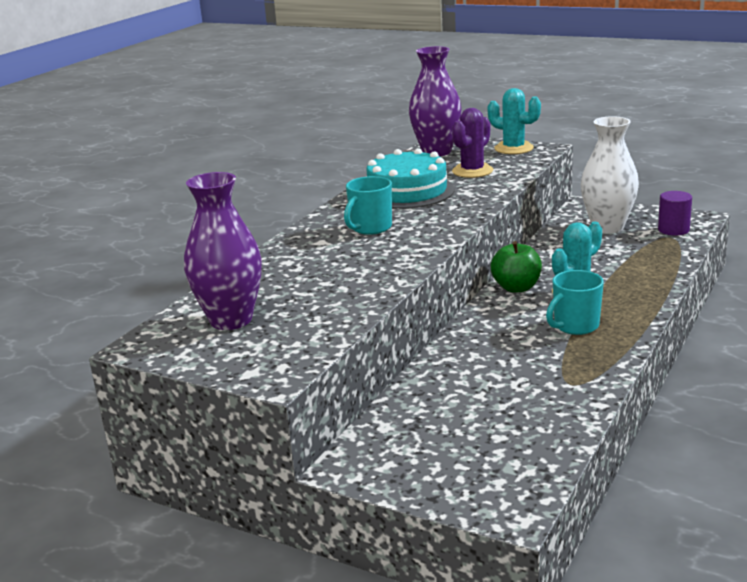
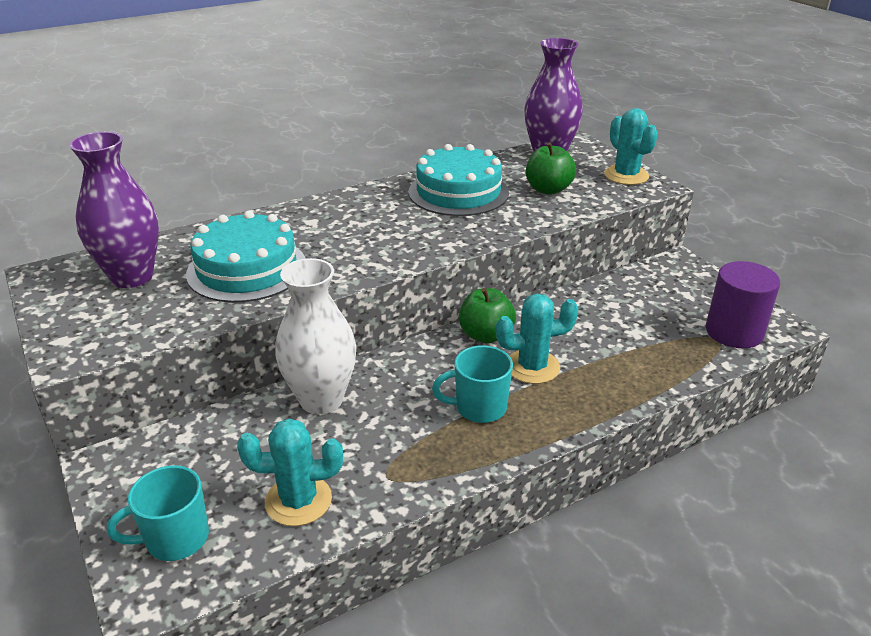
camera: 30 degrees right, 10 degrees up
turquoise mug [344,176,392,235] -> turquoise mug moved to [107,465,209,561]
purple cactus [452,108,493,178] -> green apple [526,142,576,195]
white vase [581,116,639,233] -> white vase moved to [275,258,356,414]
purple cylinder [658,191,692,236] -> purple cylinder [706,261,780,348], size x1.51
none -> turquoise cake [186,211,306,302]
none -> turquoise cactus [237,419,343,526]

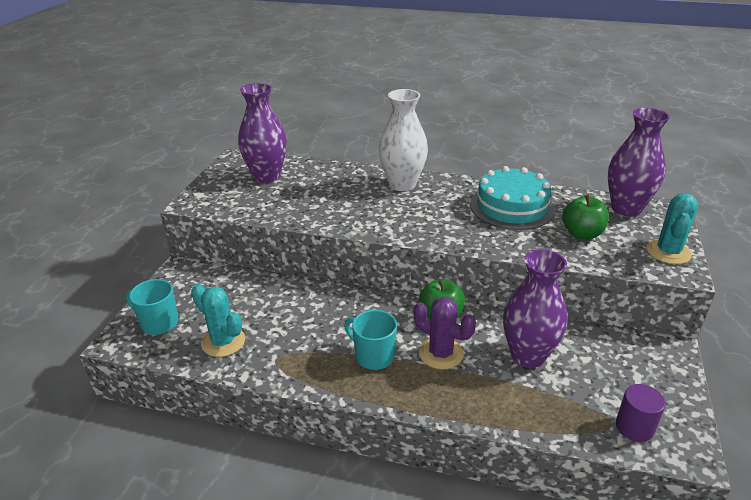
camera: 45 degrees right, 0 degrees up
turquoise cake [186,211,306,302] -> none
white vase [275,258,356,414] -> white vase moved to [379,89,428,191]
turquoise cactus [496,294,579,384] -> purple cactus [413,297,476,369]
purple cylinder [706,261,780,348] -> purple cylinder [616,384,665,442], size x0.66
none -> purple vase [503,249,568,368]

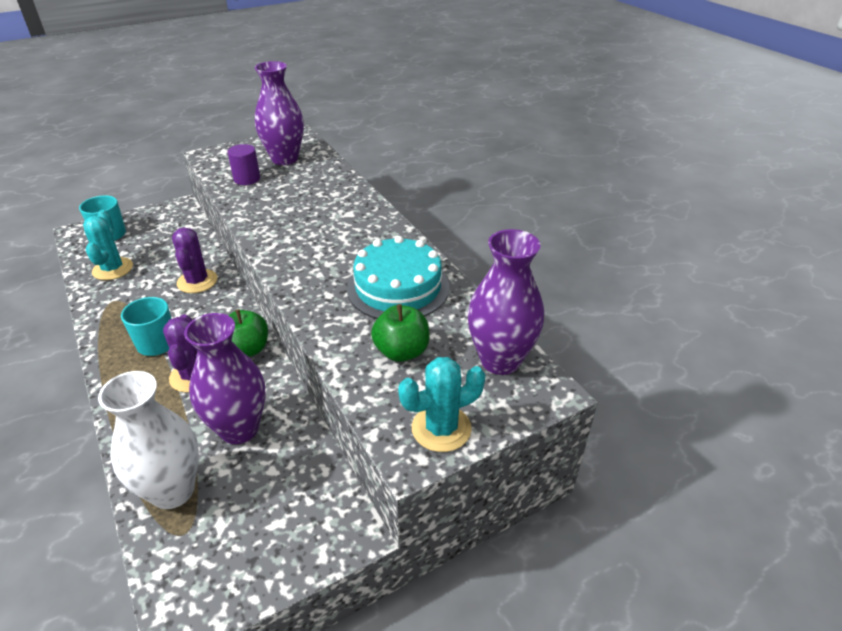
camera: 45 degrees right, 5 degrees up
white vase [379,89,428,191] -> white vase moved to [98,371,199,509]
purple cylinder [616,384,665,442] -> purple cylinder moved to [227,144,260,185]
none -> purple cactus [172,227,217,293]

